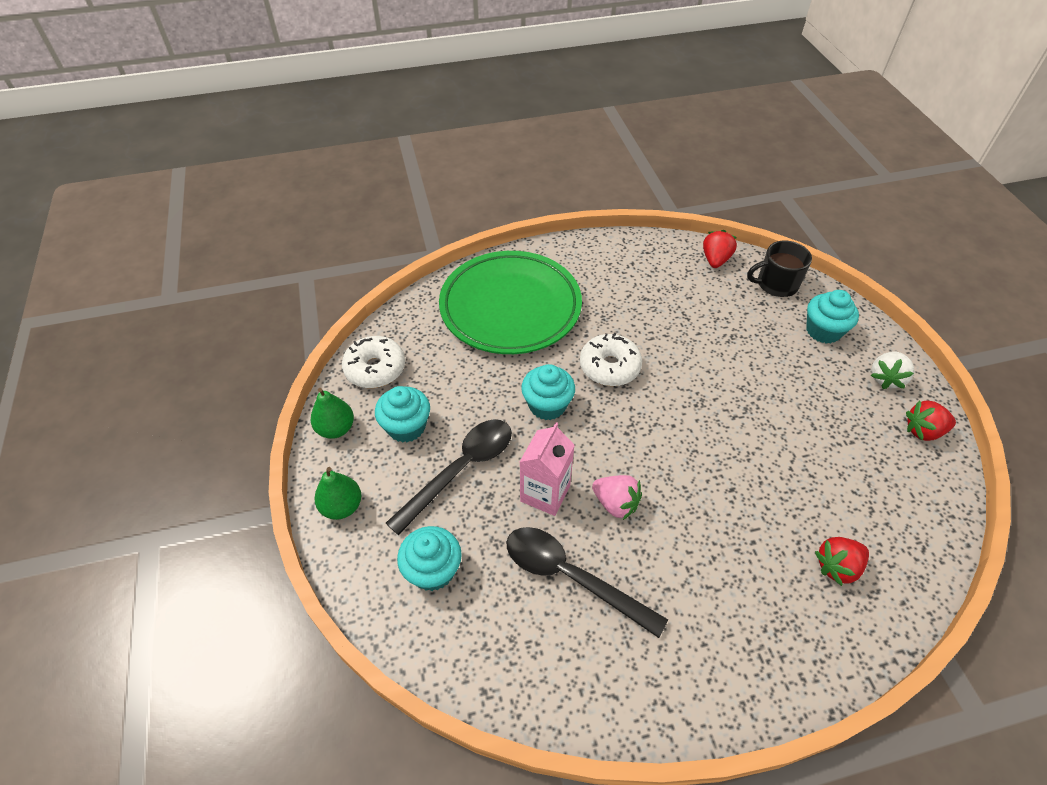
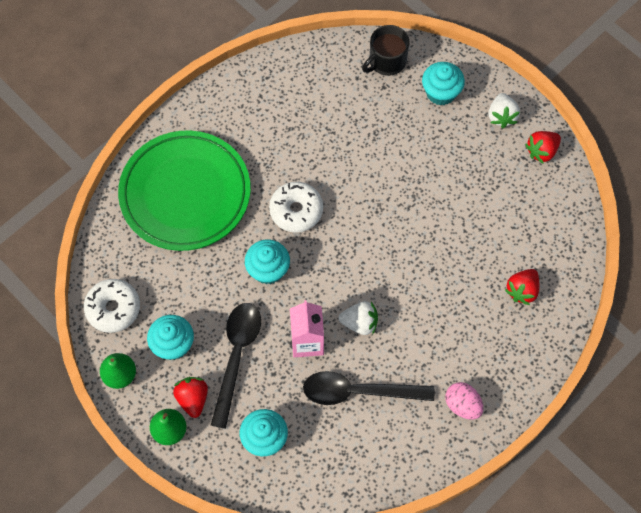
camera: 30 degrees left, 15 degrees up
pink strawberry [592,475,642,521] -> white strawberry [339,301,378,335]
red strawberry [703,230,737,268] -> red strawberry moved to [173,377,208,418]
none -> pink egg [446,382,483,420]

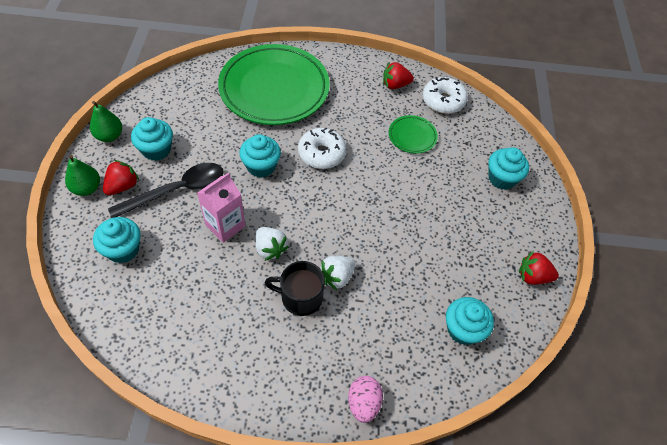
camera: 45 degrees right, 10 degrees down
white donut [84,279,140,333] -> white donut moved to [423,77,468,114]
black spoon [303,371,435,405] -> none
black mug [362,25,410,76] -> black mug moved to [265,261,325,316]
pink egg [446,382,483,420] -> pink egg moved to [348,376,383,423]
white strawberry [488,93,520,128] -> white strawberry moved to [320,256,356,290]
red strawberry [505,269,539,305] -> red strawberry moved to [383,62,414,89]
none -> green plate [389,115,438,154]
none -> turquoise cupcake [446,297,494,345]

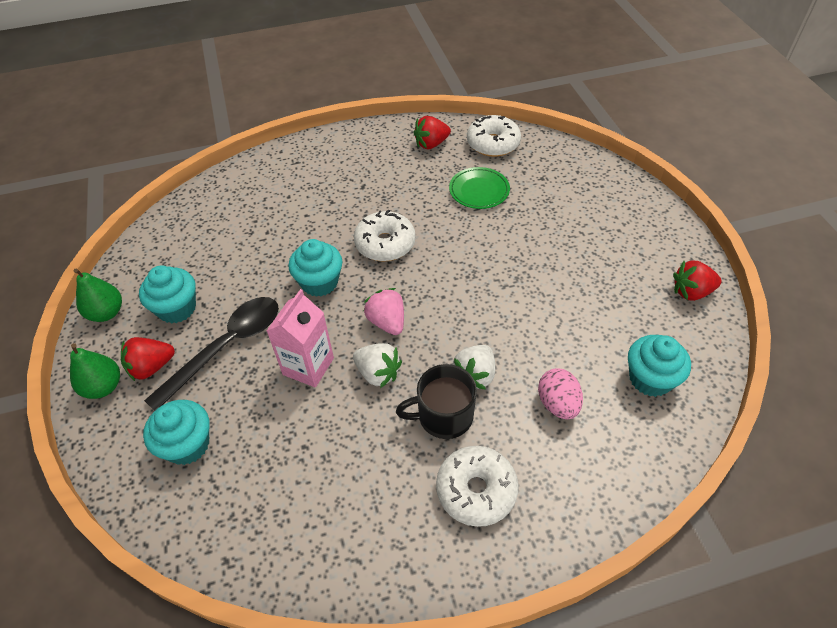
camera: 15 degrees left, 5 degrees down
red strawberry [103,160,139,195] -> red strawberry turned 135 degrees counterclockwise [121,337,175,381]
green plate [218,44,330,125] -> none
pink egg [348,376,383,423] -> pink egg moved to [538,368,583,419]
turquoise cupcake [488,147,529,190] -> none
none -> pink strawberry [364,288,404,335]
none -> white donut [436,446,519,527]

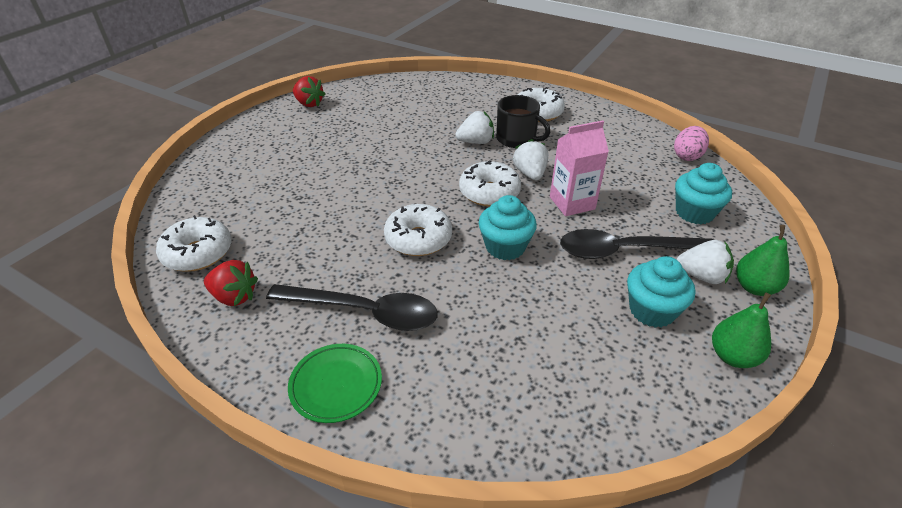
camera: 135 degrees left, 10 degrees down
red strawberry [121,337,175,381] -> white strawberry [677,240,734,284]
pink strawberry [364,288,404,335] -> white donut [459,160,521,207]
green plate [449,167,510,209] -> green plate moved to [288,344,382,423]
pink egg [538,368,583,419] -> pink egg moved to [674,126,709,161]
turquoise cupcake [628,335,691,397] -> none
none -> black spoon [266,284,438,331]

